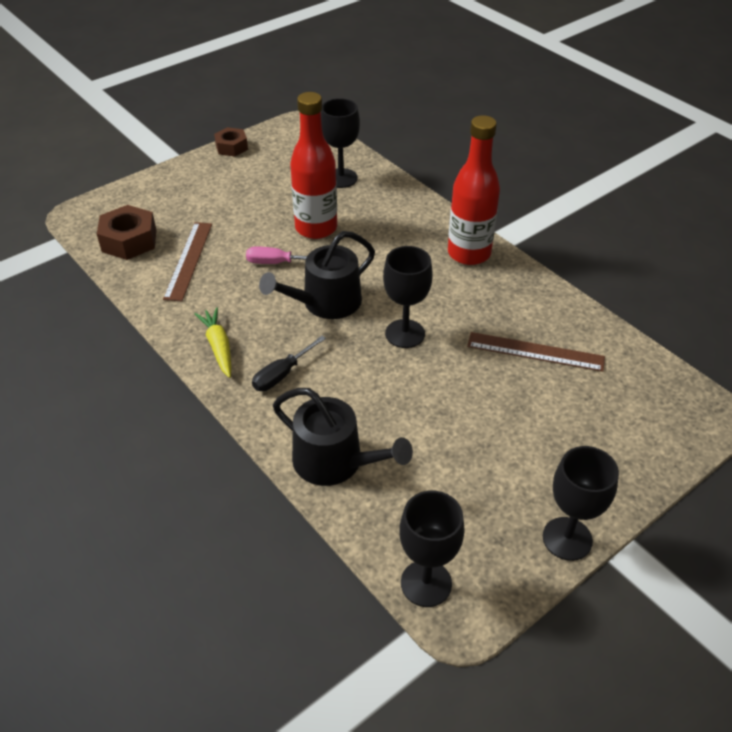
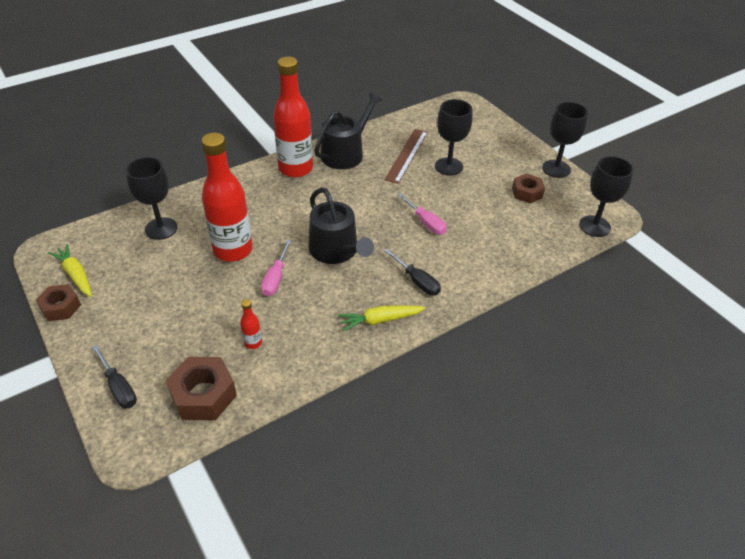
camera: 85 degrees left, 0 degrees up
brown ruler [163,222,212,301] -> red bottle [240,299,262,349]
black watering can [273,388,413,486] -> black watering can moved to [314,92,383,169]
black goblet [383,246,433,348] -> black goblet moved to [435,99,473,176]
none -> yellow carrot [48,244,92,297]
none -> black screwdriver [92,345,137,408]
none -> pink screwdriver [397,193,447,235]
none -> brown nut [512,173,545,203]

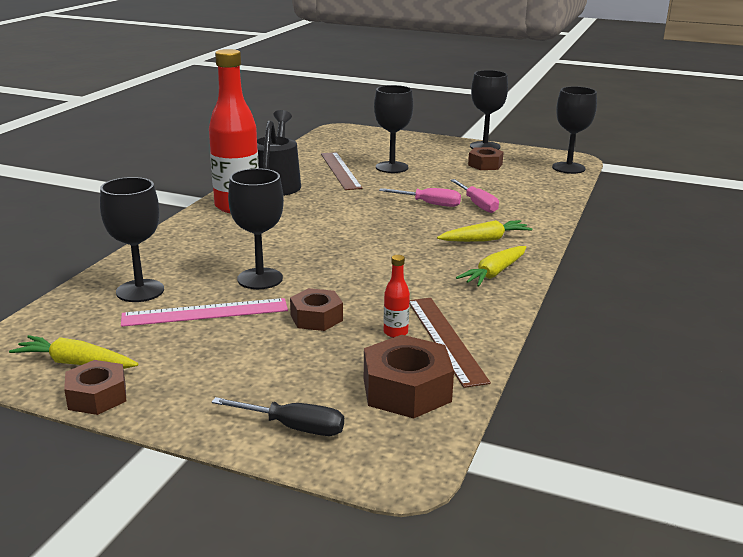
camera: 35 degrees left, 20 degrees down
red bottle [201,133,253,262] -> black goblet [228,168,284,289]
pink screwdriver [261,240,291,296] -> pink screwdriver moved to [450,179,499,213]
black watering can [309,187,374,264] -> none
black screwdriver [384,249,441,296] -> yellow carrot [437,220,532,242]
none -> pink ruler [121,298,288,327]
none -> brown nut [290,288,343,331]
none -> brown ruler [409,298,491,388]

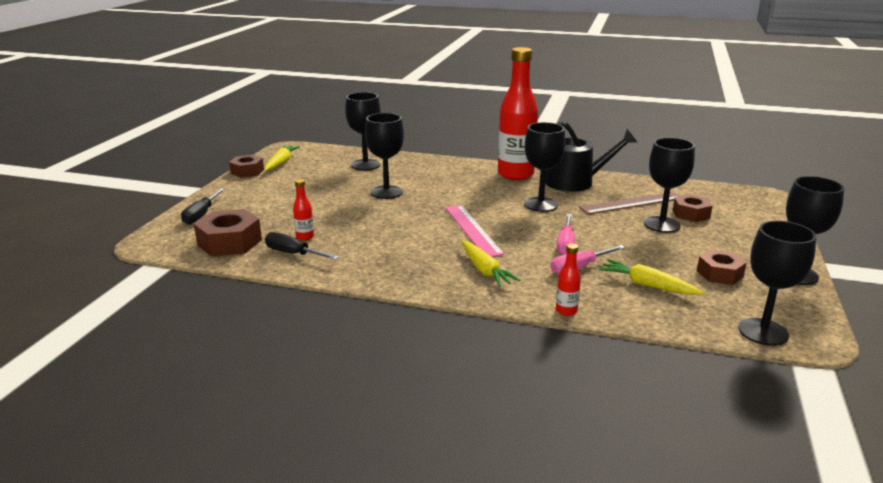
camera: 85 degrees right, 0 degrees up
pink ruler [121,298,288,327] -> pink ruler moved to [445,205,504,257]
brown nut [290,288,343,331] -> brown nut moved to [673,194,712,222]
brown ruler [409,298,491,388] -> black screwdriver [265,232,339,260]
yellow carrot [456,246,526,287] -> yellow carrot moved to [599,259,704,295]
none -> black goblet [524,122,566,212]
none -> red bottle [556,243,581,316]

